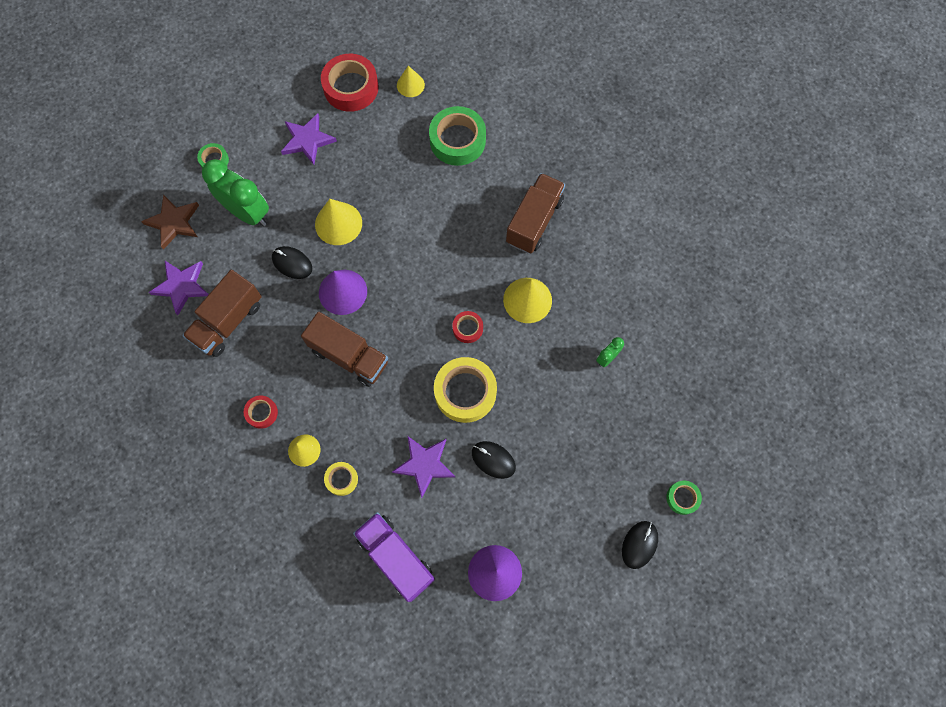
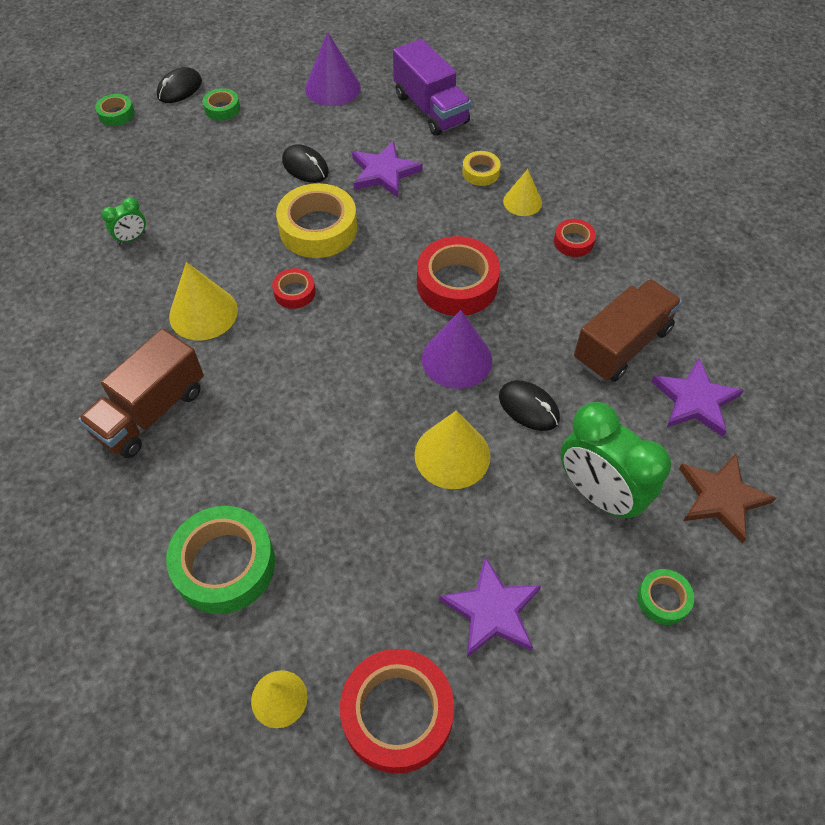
camera: 170 degrees left, 15 degrees down
brown truck [301,312,388,387] -> red tape [417,236,500,316]
none -> green tape [203,88,240,121]

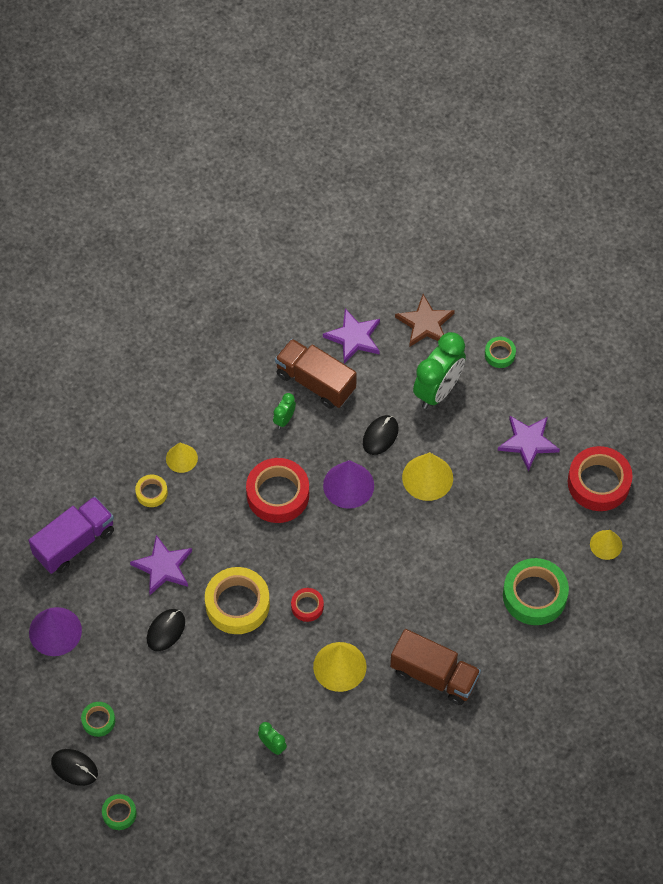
camera: 100 degrees left, 5 degrees up
red tape [554,219,596,257] -> none
none -> green clock [273,393,296,429]

